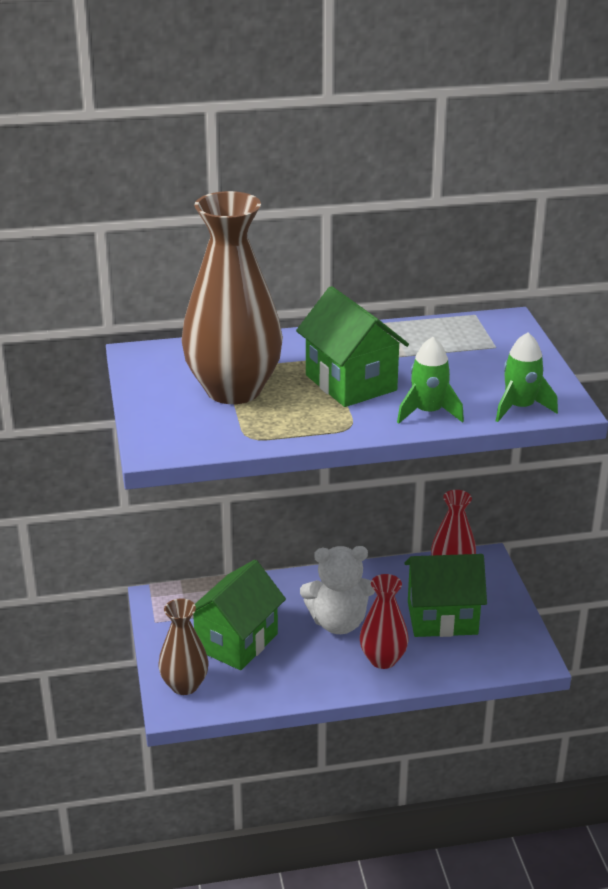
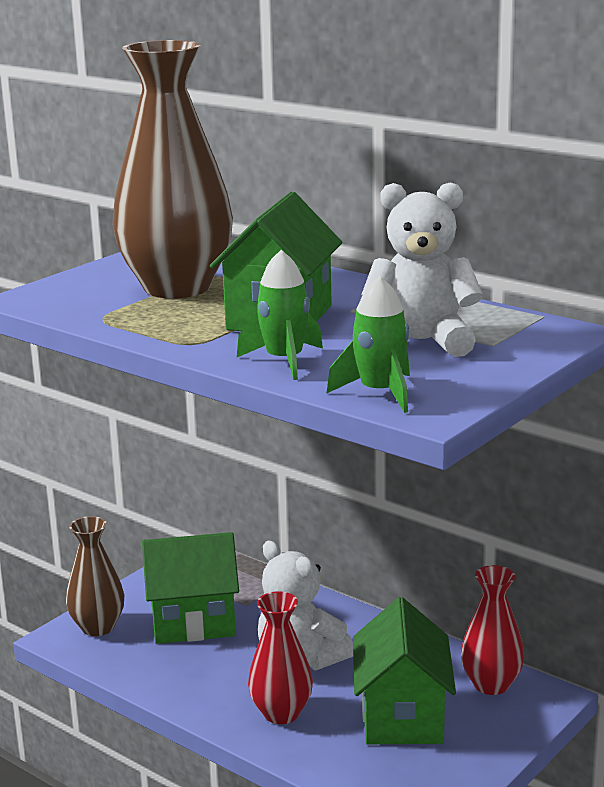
camera: 50 degrees right, 10 degrees down
green house [405,554,487,637] -> green house turned 45 degrees clockwise [353,597,456,744]
none -> white teddy bear [361,183,483,357]

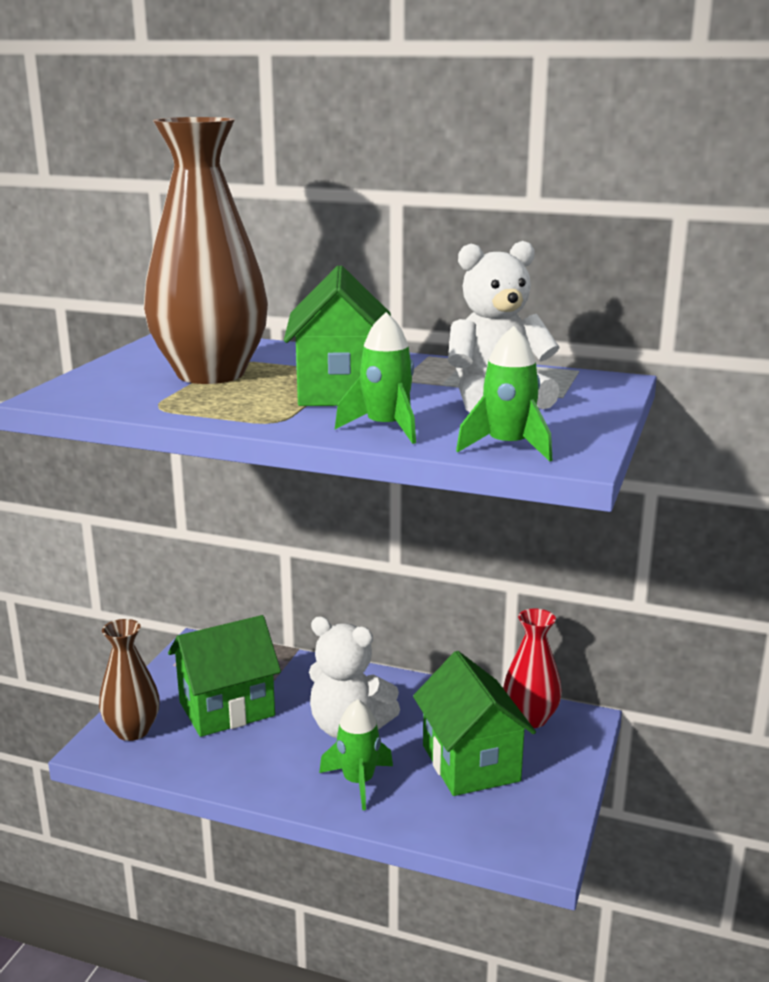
camera: 20 degrees left, 0 degrees up
red vase [248,591,313,724] -> green rocket [319,699,393,810]

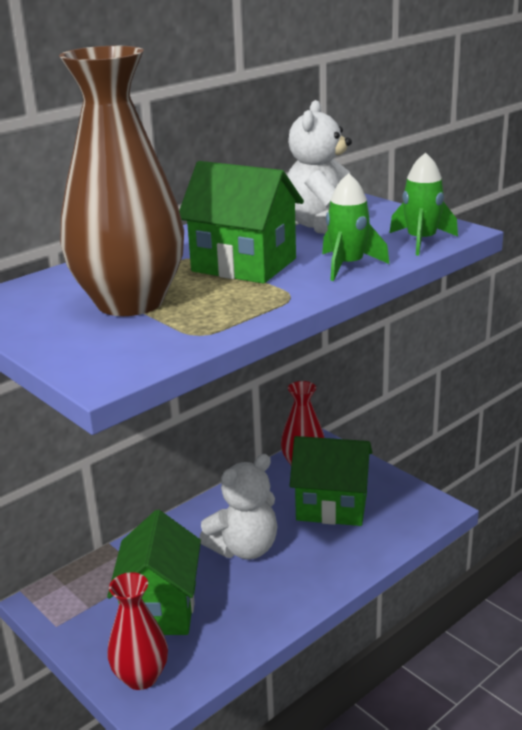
camera: 60 degrees left, 5 degrees up
brown vase [99,619,160,741] -> red vase [108,572,168,690]
green rocket [319,699,393,810] -> none

